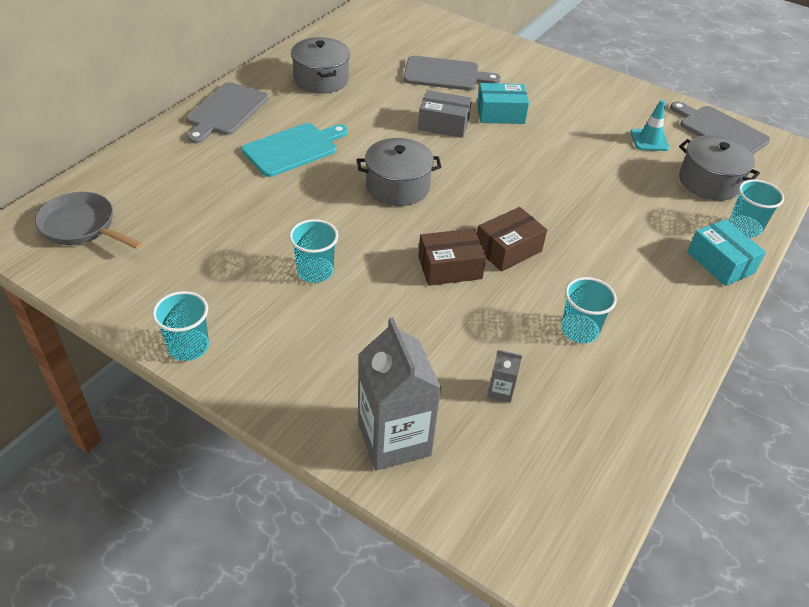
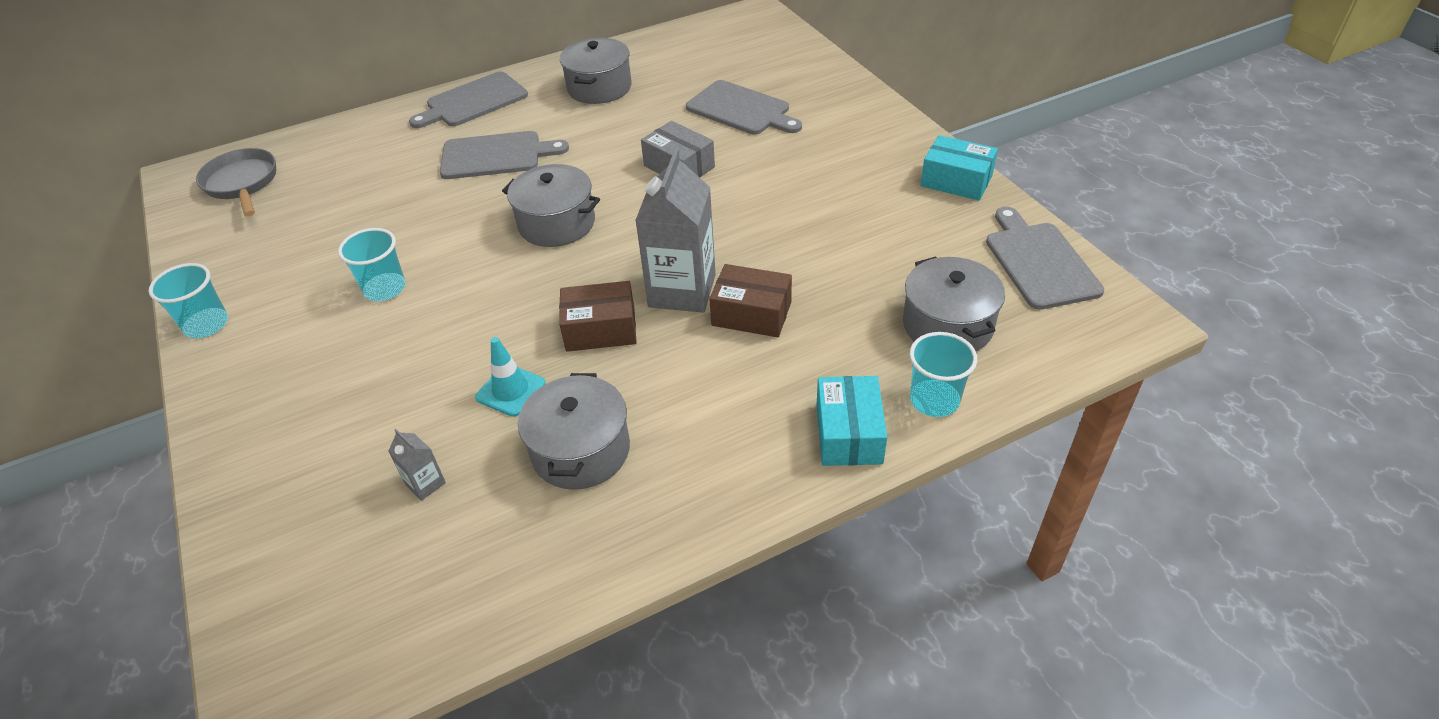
camera: 35 degrees right, 0 degrees up
turquoise cutting board [242,123,348,177] -> grey cutting board [440,131,569,179]
grey carton [358,317,442,470] -> grey carton moved to [635,149,716,313]
brown box [418,228,486,286] -> brown box moved to [709,264,792,337]
turquoise box [477,83,529,124] -> turquoise box moved to [921,135,998,200]
turquoise cup [561,277,617,343] -> grey pot [518,373,630,490]
turquoise traffic cone [631,100,670,151] -> turquoise traffic cone moved to [475,337,546,417]

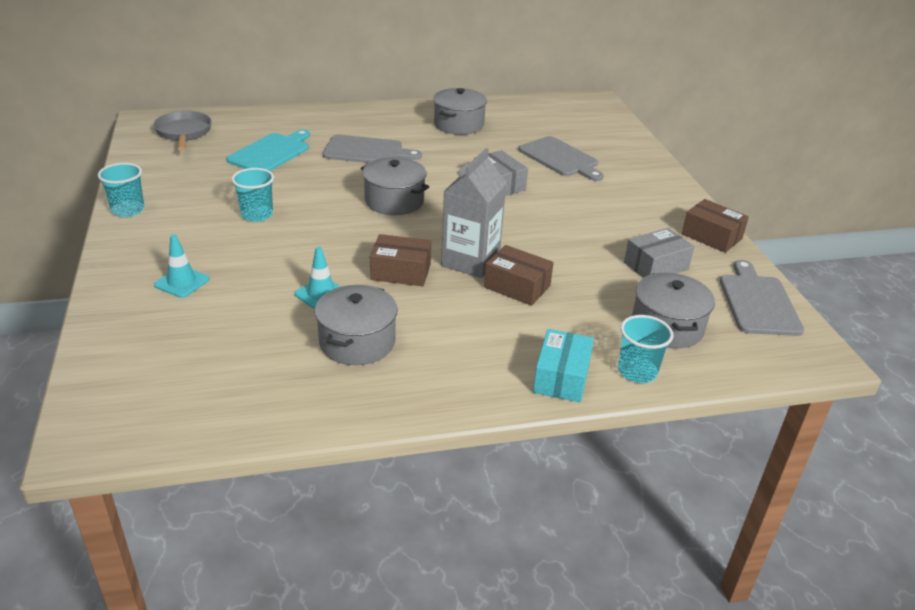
camera: 10 degrees right, 10 degrees down
grey carton [388,429,446,501] -> none
grey cutting board [409,71,528,128] -> none
turquoise box [921,135,998,200] -> brown box [682,199,749,253]
none -> turquoise traffic cone [154,234,209,298]
none -> turquoise cutting board [226,129,310,171]
none -> grey box [624,228,694,278]

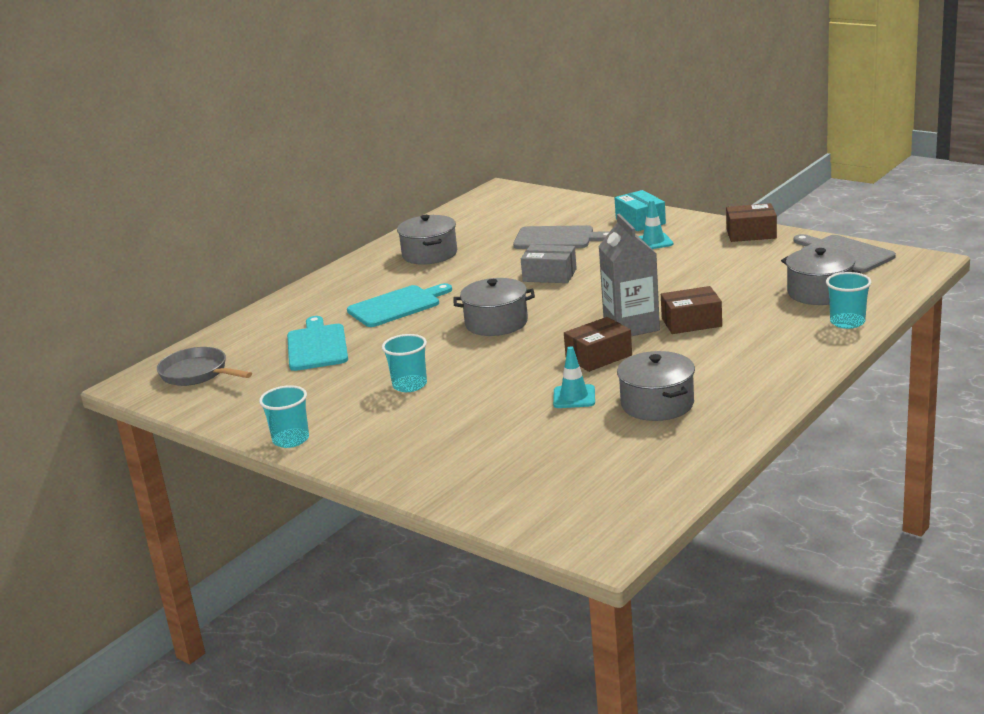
camera: 35 degrees left, 10 degrees down
turquoise traffic cone [154,234,209,298] -> turquoise traffic cone moved to [638,200,673,249]
grey cutting board [323,134,422,163] -> turquoise cutting board [347,283,452,327]
turquoise box [533,329,594,403] -> turquoise box moved to [615,190,666,231]
grey box [624,228,694,278] -> none

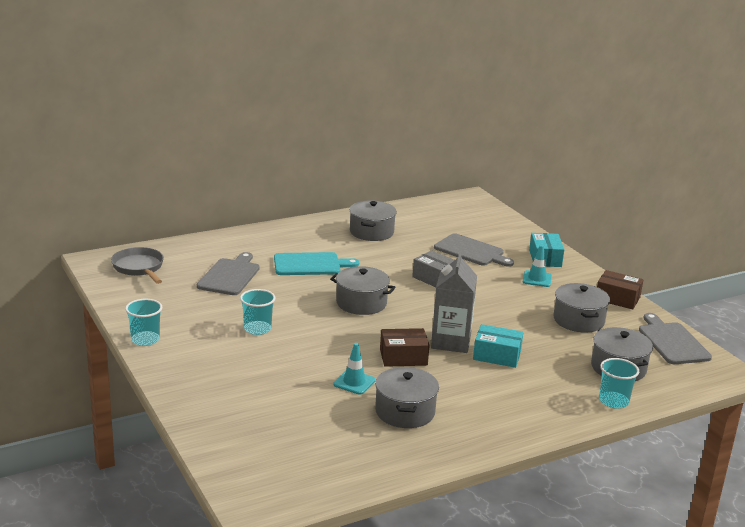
camera: 20 degrees right, 0 degrees up
turquoise cutting board [287,316,348,371] -> grey cutting board [197,252,260,295]
brown box [661,286,722,334] -> turquoise box [473,324,524,368]
none -> grey pot [554,283,610,333]

